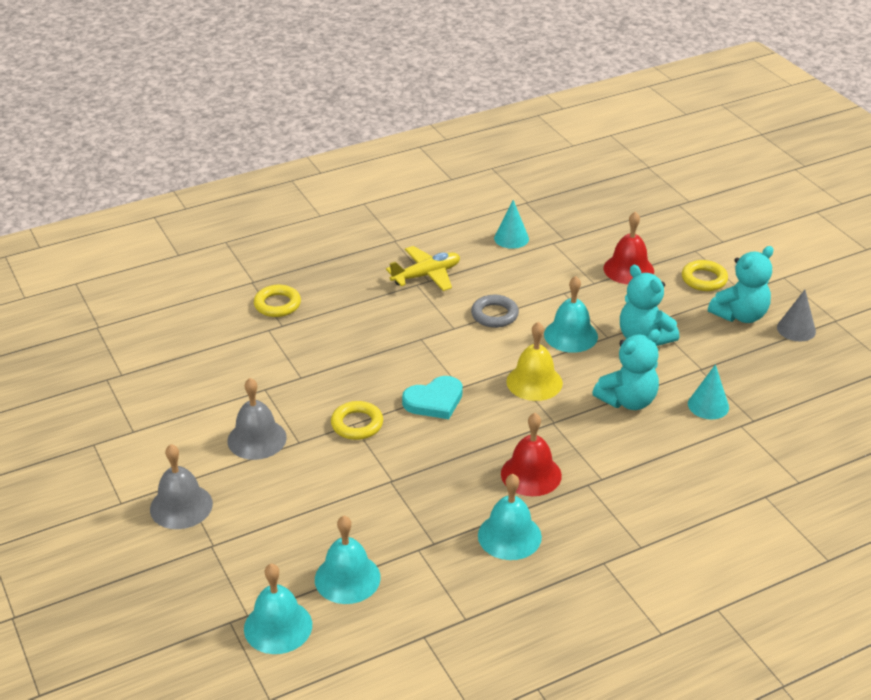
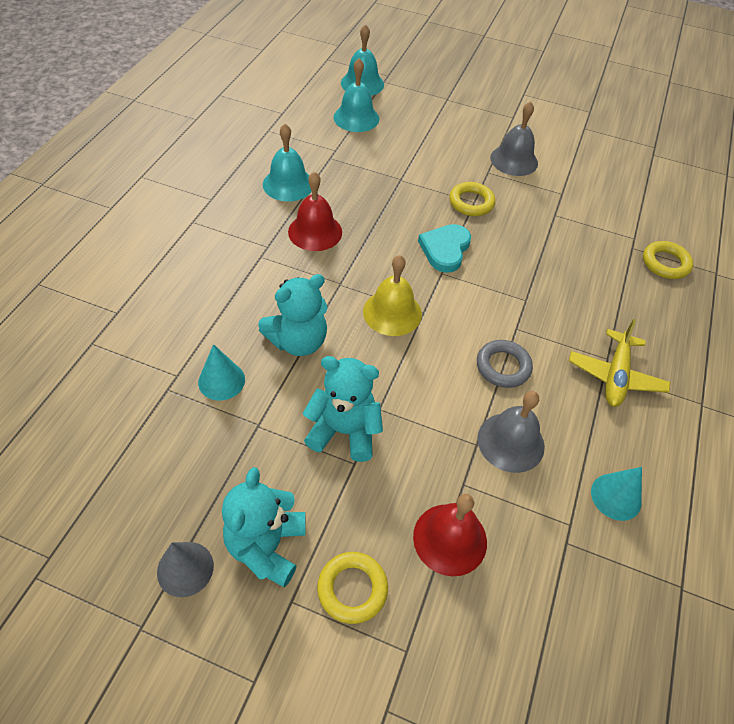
camera: 135 degrees right, 15 degrees up
grey bell [150,444,213,529] -> grey bell moved to [477,391,545,473]
turquoise bell [544,276,598,353] -> none
turquoise teddy bear [592,329,660,410] -> turquoise teddy bear turned 135 degrees counterclockwise [258,274,328,356]

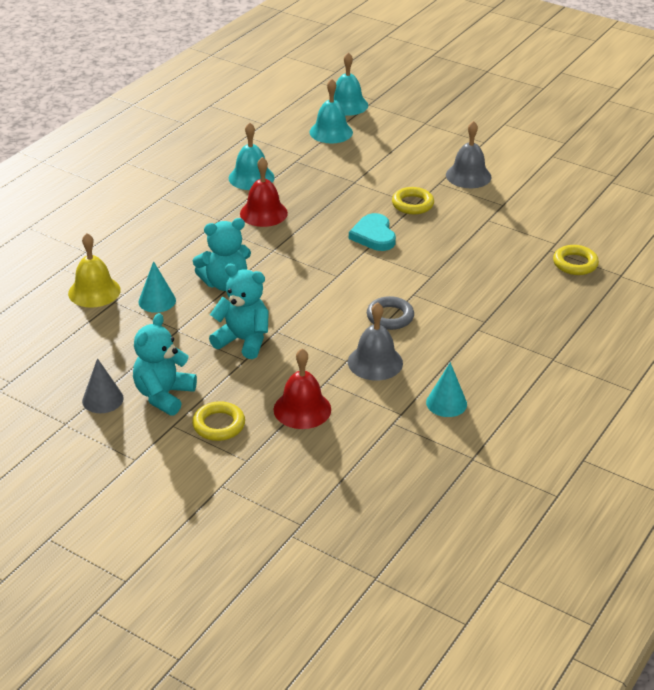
camera: 15 degrees right, 15 degrees down
yellow bell [363,255,422,336] -> yellow bell moved to [68,233,121,308]
turquoise heart [418,224,471,273] -> turquoise heart turned 45 degrees counterclockwise [349,213,396,251]
yellow plane [569,319,670,407] -> none

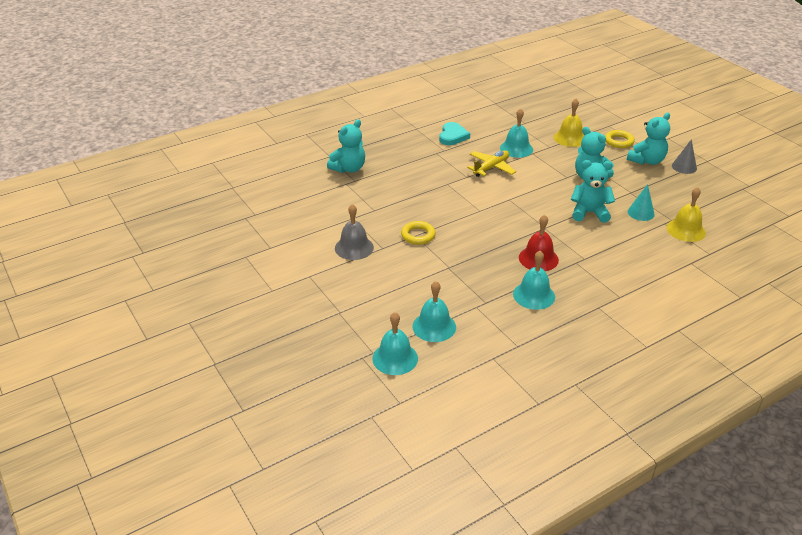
camera: 155 degrees left, 0 degrees up
red bell [274,348,331,429] -> yellow bell [554,99,585,147]
grey bell [348,302,403,380] -> turquoise bell [500,108,533,158]
turquoise heart [349,213,396,251] -> turquoise heart moved to [439,122,470,145]
grey ring [367,296,414,330] -> yellow plane [467,150,516,177]
turquoise cone [426,362,467,417] -> none
yellow ring [553,245,599,275] -> turquoise teddy bear [327,119,365,173]

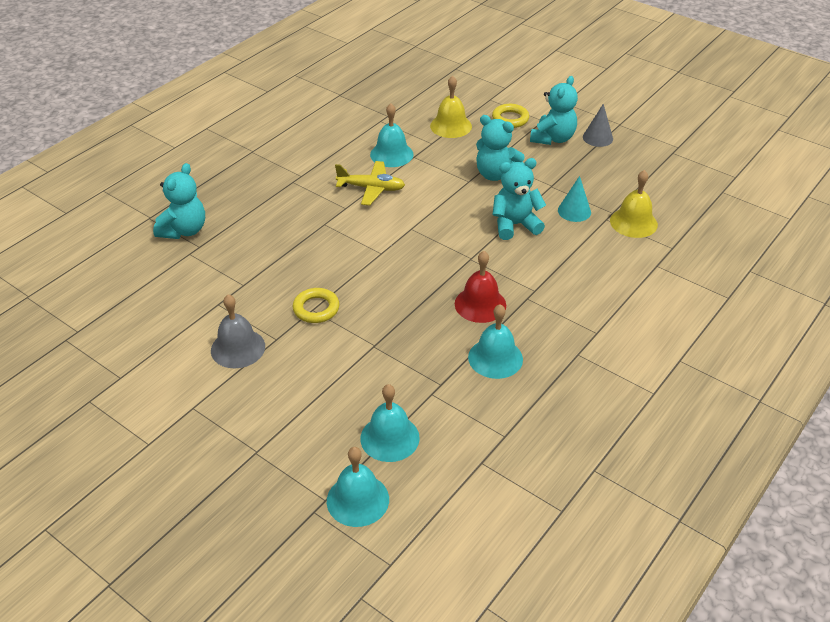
camera: 20 degrees left, 5 degrees up
turquoise heart [439,122,470,145] -> none
yellow plane [467,150,516,177] -> yellow plane turned 75 degrees clockwise [335,161,405,205]

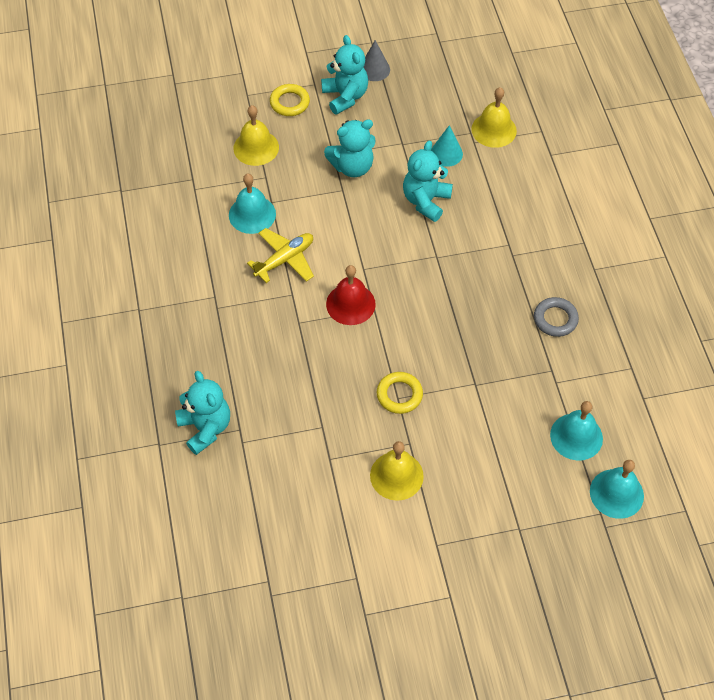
camera: 50 degrees left, 15 degrees up
grey bell [211,294,265,369] -> yellow bell [370,441,424,501]
red bell [455,251,506,323] -> red bell moved to [326,265,376,325]
turquoise bell [468,304,523,379] -> grey ring [534,297,579,337]

